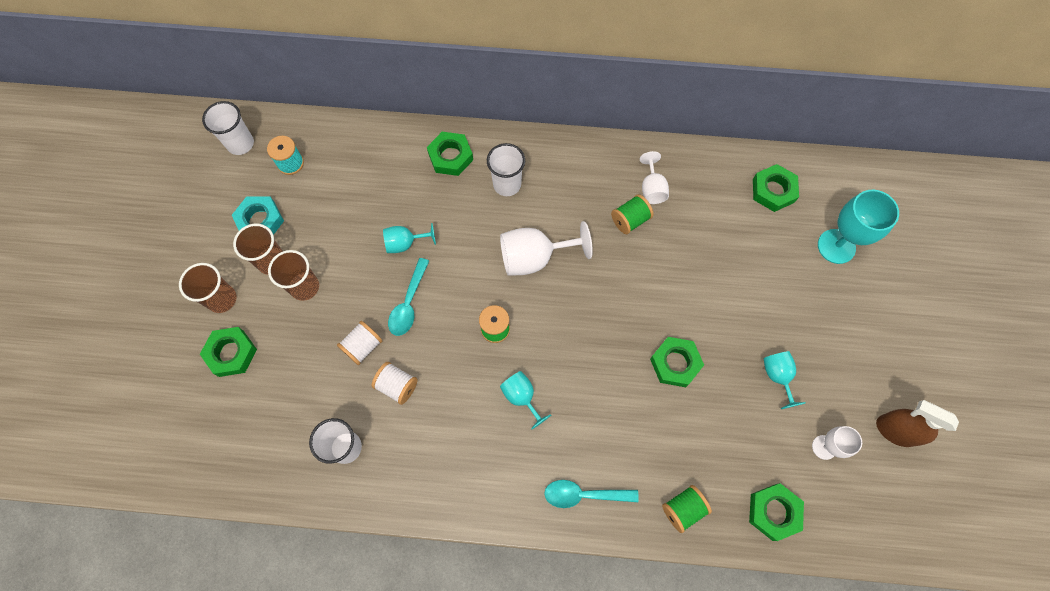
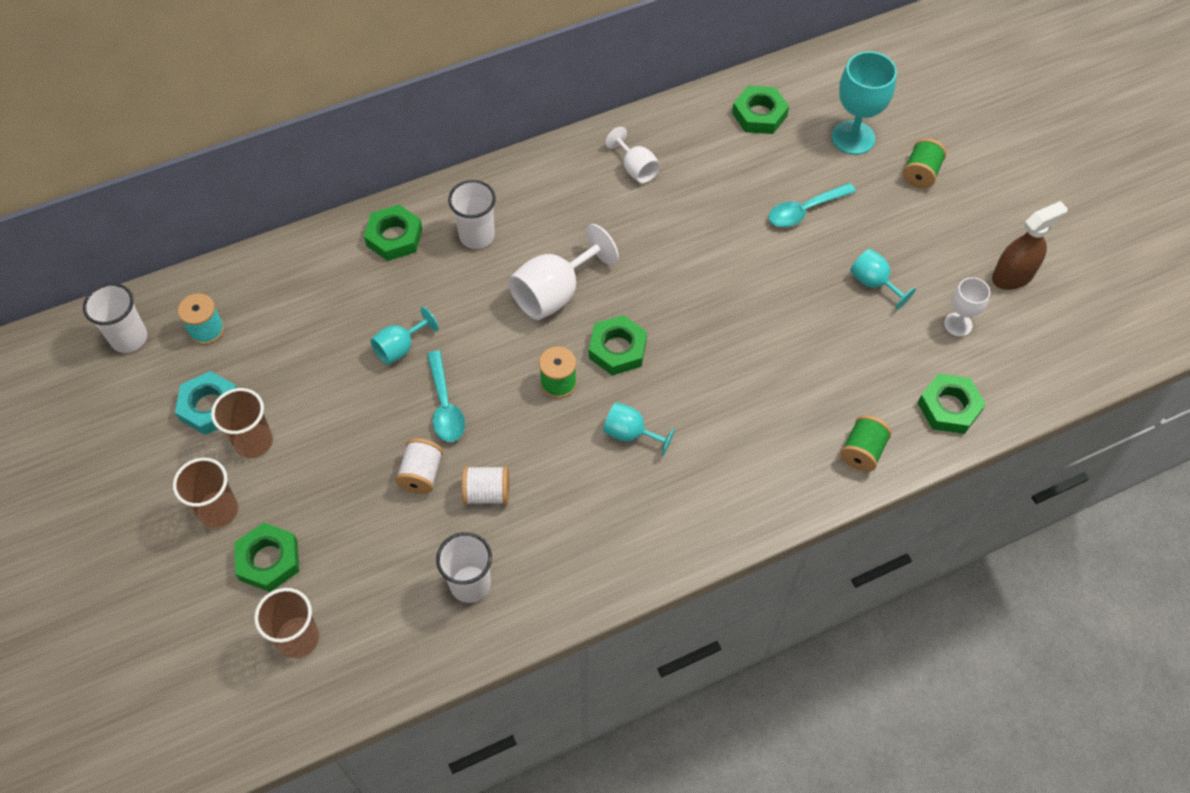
camera: 30 degrees left, 10 degrees down
brown cup [268,250,319,301] -> brown cup moved to [254,588,319,658]
turquoise spoon [544,480,639,508] -> turquoise spoon moved to [769,183,856,227]
green spool [611,194,654,234] -> green spool moved to [903,138,946,189]
green nut [650,337,704,387] -> green nut moved to [589,315,647,376]
brown spray bottle [876,400,959,447] -> brown spray bottle turned 150 degrees clockwise [992,201,1068,290]

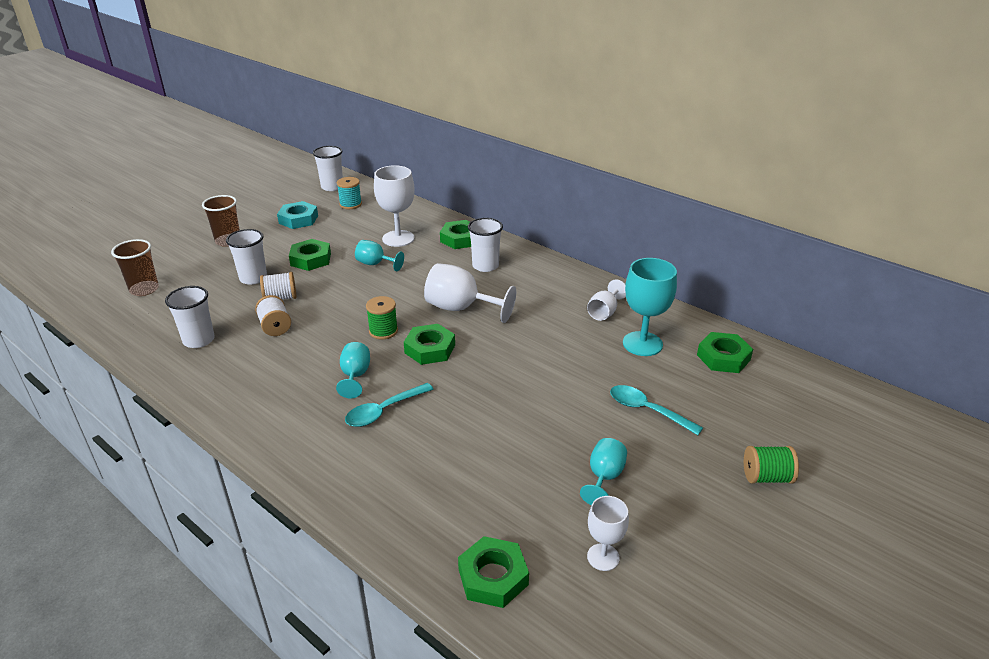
camera: 65 degrees right, 25 degrees down
brown cup [211,388,273,458] -> none
green nut [234,522,299,592] -> green nut moved to [289,239,331,271]
turquoise spoon [427,351,465,442] -> turquoise spoon moved to [345,383,434,427]
turquoise goblet [832,51,897,155] -> turquoise goblet moved to [623,258,677,356]
green spool [840,415,892,472] -> none
brown spray bottle [992,201,1068,290] -> none
none -> white cup [226,229,267,285]
none -> white goblet [374,165,415,247]

